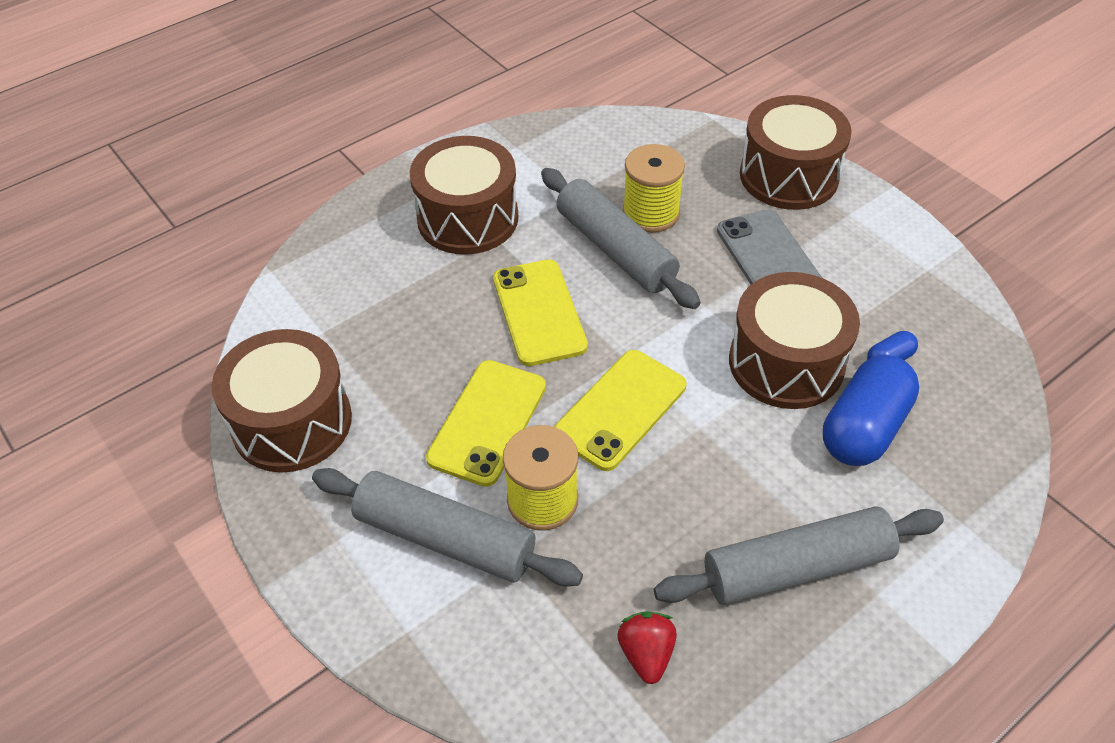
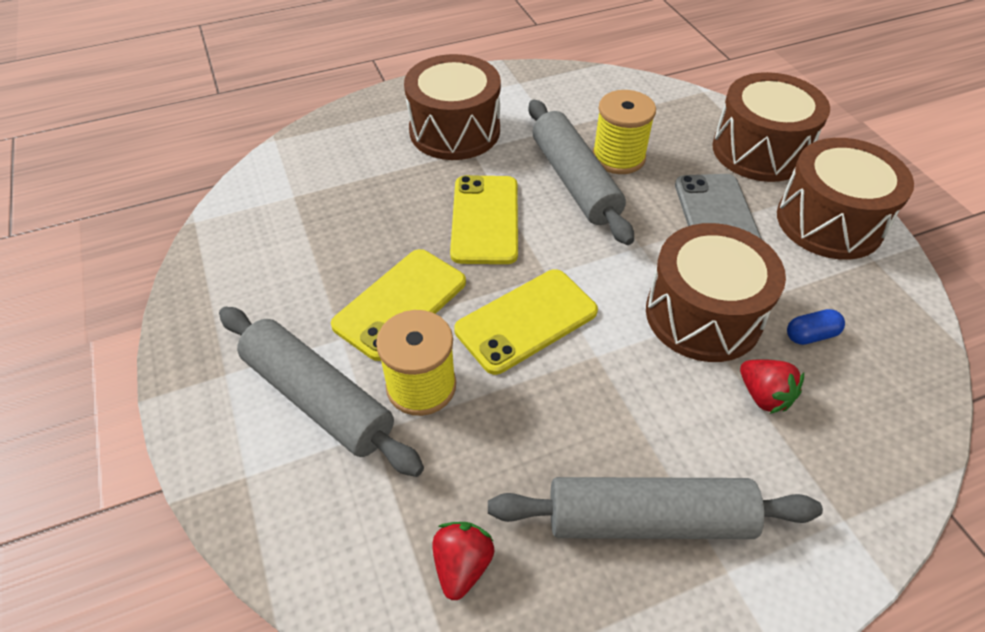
camera: 15 degrees right, 0 degrees up
brown drum [211,329,352,472] -> brown drum moved to [777,138,914,260]
blue capsule [823,355,919,466] -> red strawberry [740,359,804,414]

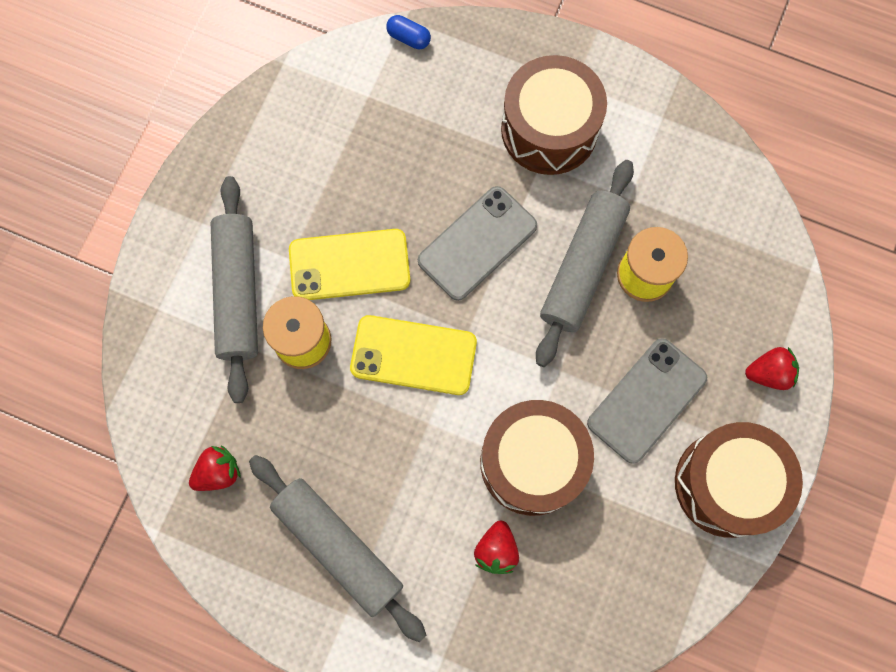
camera: 45 degrees right, 25 degrees up
yellow phone [450,175,518,264] -> grey phone [418,186,537,301]
brown drum [712,72,830,182] -> red strawberry [745,347,799,390]
blue capsule [787,309,845,345] -> blue capsule moved to [386,15,431,49]

